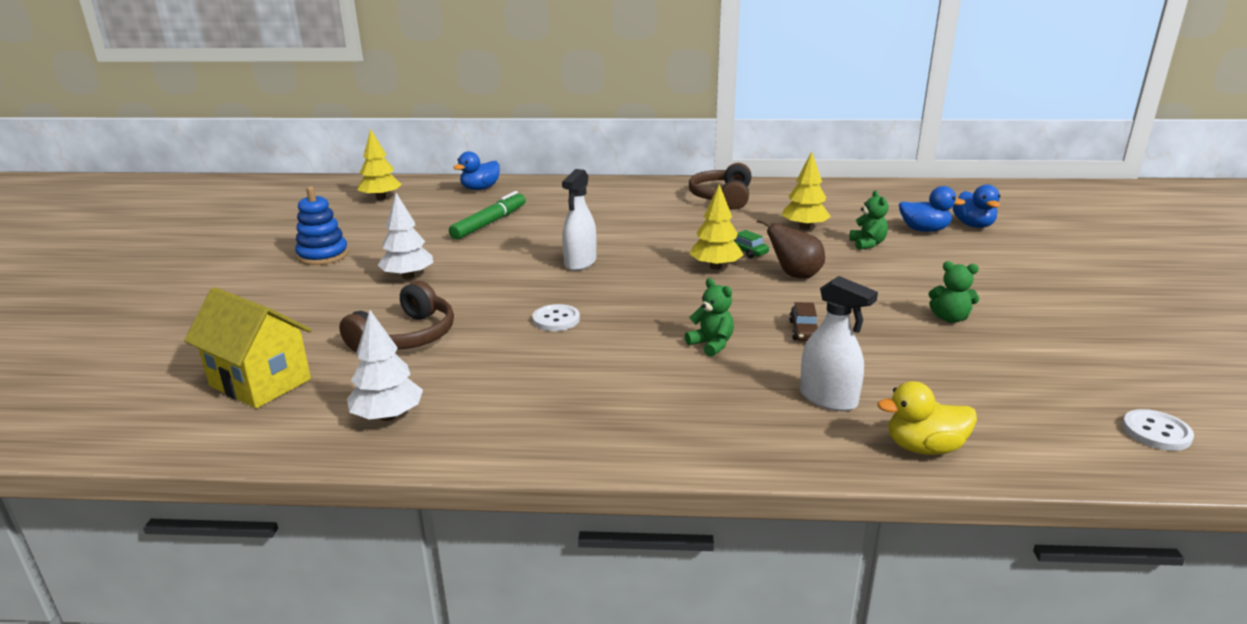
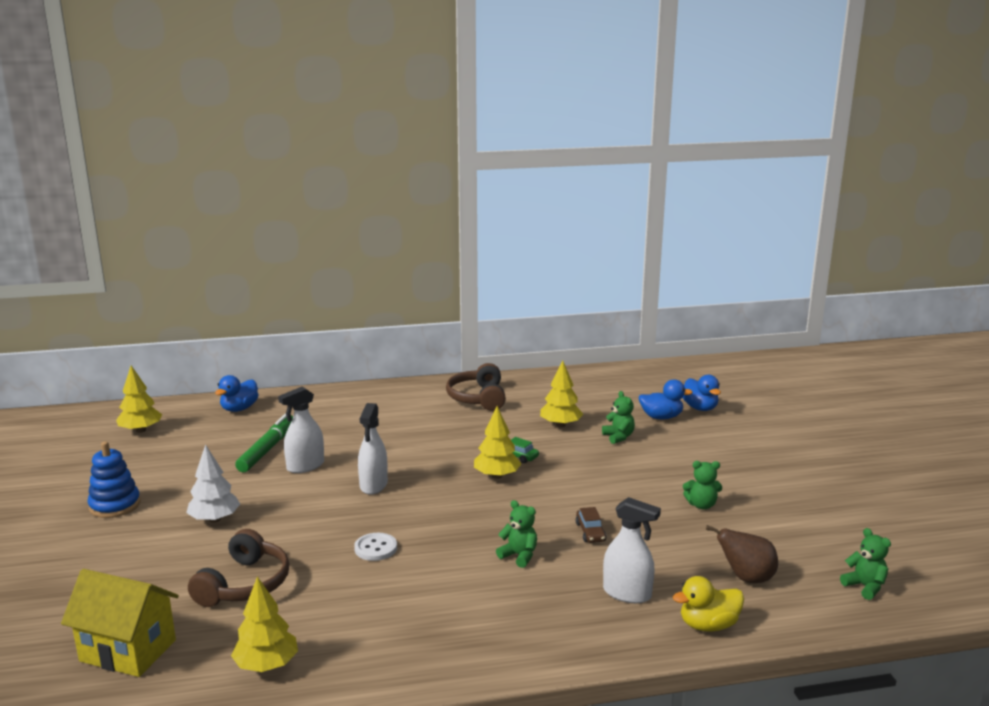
camera: 15 degrees left, 5 degrees down
white tree [347,310,423,421] -> yellow tree [231,577,298,672]
brown pear [757,218,825,279] -> brown pear moved to [706,525,778,583]
white button [1122,409,1194,451] -> green teddy bear [840,528,891,600]
none -> white spray bottle [278,386,324,473]

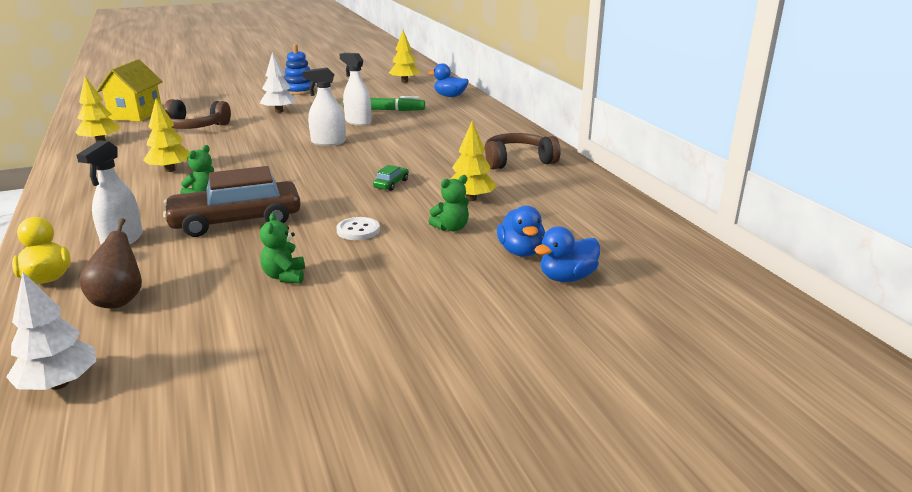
camera: 80 degrees right, 5 degrees up
white button [354,533,397,561] -> white button moved to [336,217,380,240]
yellow tree [474,406,521,479] -> yellow tree moved to [143,98,190,172]
brown car [576,507,606,543] -> brown car [163,166,301,237], size x2.43
green teddy bear [840,528,891,600] -> white tree [6,272,96,390]

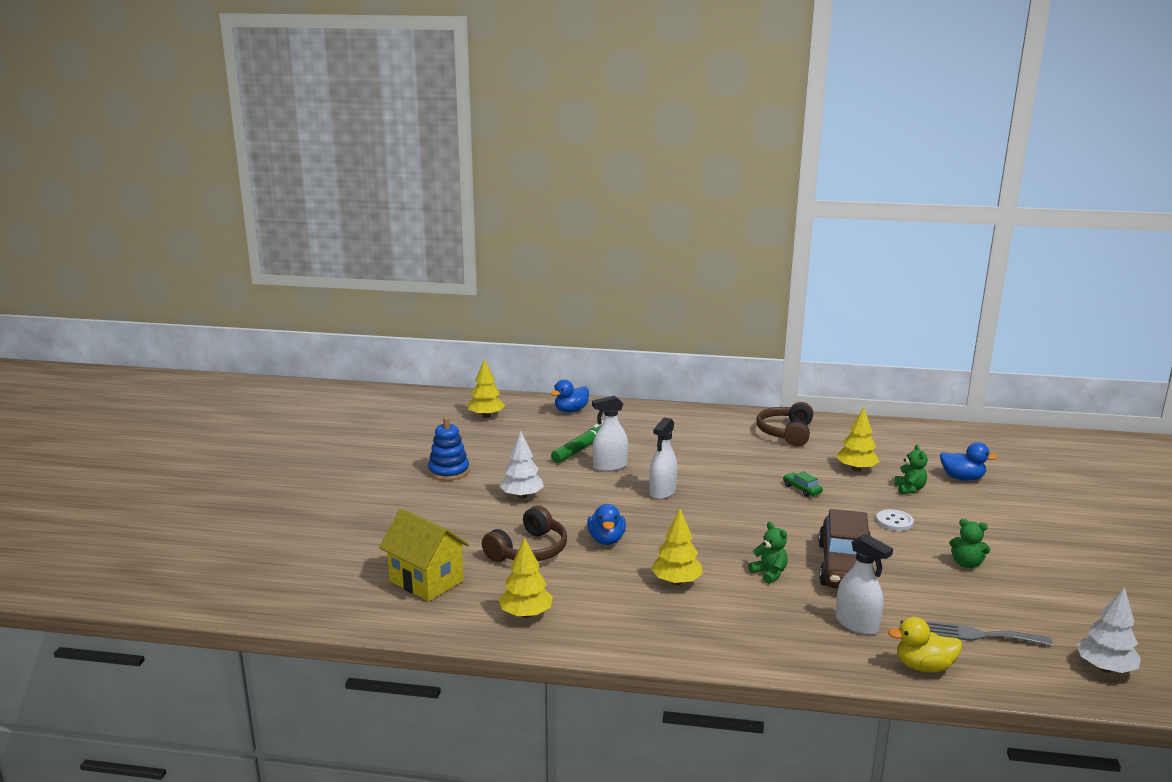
camera: 60 degrees left, 5 degrees down
brown pear [79,218,142,308] -> grey fork [926,621,1053,647]
blue duck [535,226,600,282] -> blue duck moved to [587,504,626,545]

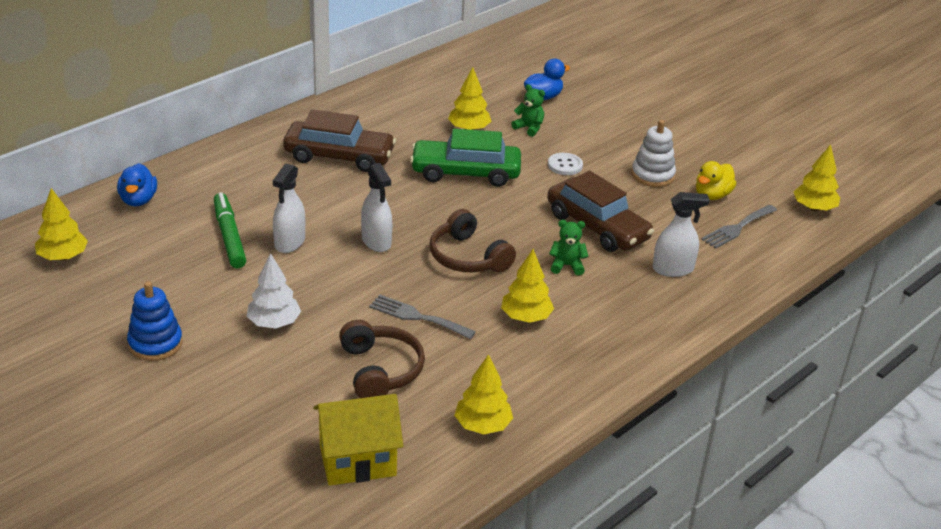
camera: 55 degrees left, 15 degrees up
blue duck [587,504,626,545] -> grey fork [369,294,476,339]
brown headphones [757,402,813,446] -> brown headphones moved to [430,209,516,273]
green car [783,471,823,497] -> green car [410,129,521,187], size x2.43
yellow duck [888,617,962,672] -> yellow duck moved to [696,161,736,200]
green teddy bear [949,519,990,568] -> white stacking toy [631,120,676,187]
white tree [1076,587,1141,673] -> yellow tree [794,144,840,211]
none -> brown car [283,109,396,172]

